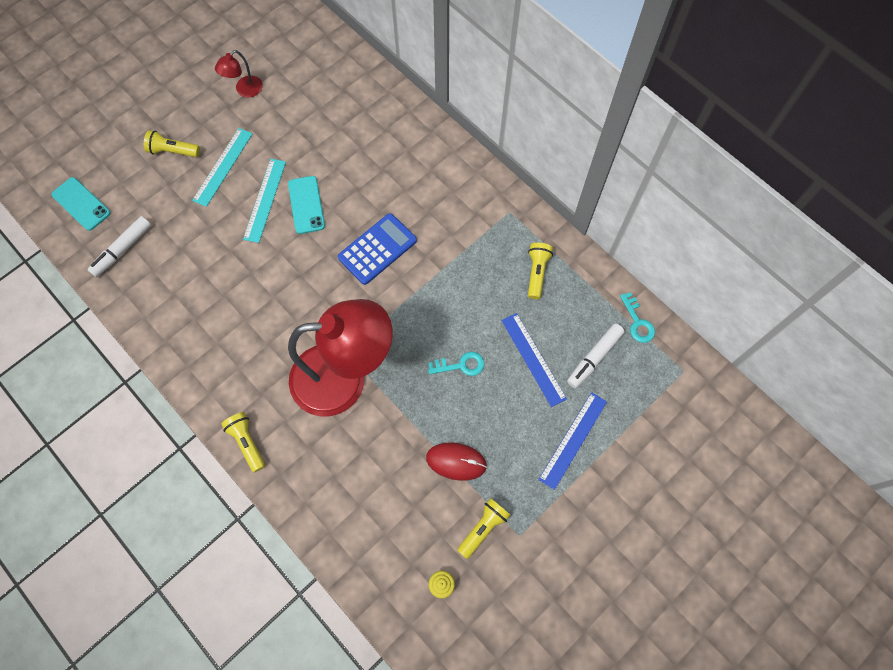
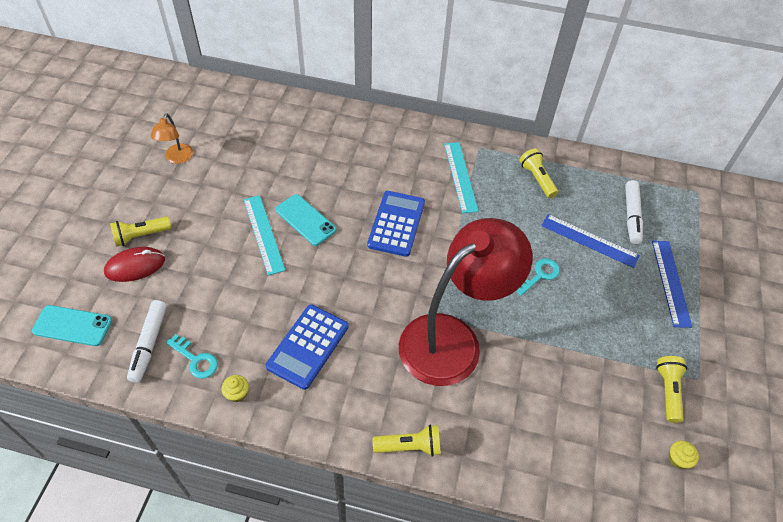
camera: 35 degrees left, 15 degrees down
turquoise ruler [192,128,253,207] -> turquoise ruler moved to [444,142,478,213]
red lamp [215,50,263,98] -> orange lamp [151,114,193,164]
yellow flashlight [221,412,265,472] -> yellow flashlight turned 150 degrees clockwise [373,425,441,457]
red mouse [426,442,487,481] -> red mouse moved to [104,247,165,282]
turquoise key [620,292,655,343] -> turquoise key moved to [166,334,218,379]
none -> yellow cupcake [222,375,249,402]
none -> blue calculator [266,304,348,390]

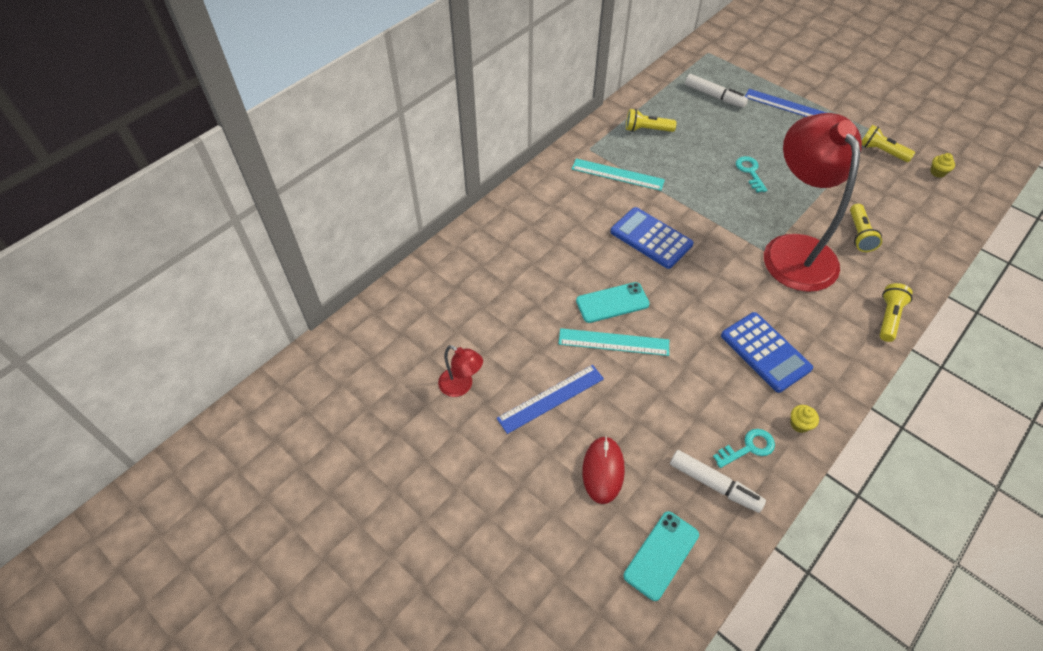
camera: 60 degrees left, 0 degrees up
yellow flashlight [110,216,171,247] -> yellow flashlight moved to [850,204,882,252]
orange lamp [151,114,193,164] -> red lamp [438,345,483,397]
blue ruler [541,214,640,268] -> blue ruler moved to [497,365,604,434]

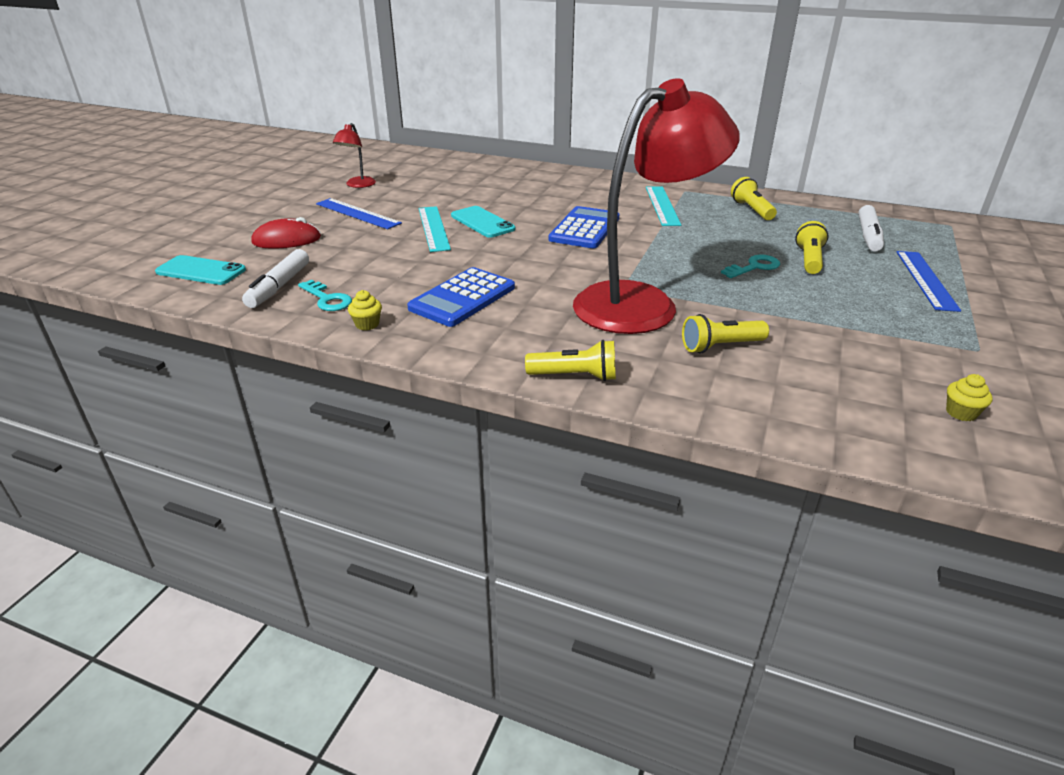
camera: 70 degrees right, 20 degrees down
yellow flashlight [862,125,915,162] -> yellow flashlight moved to [795,221,828,274]

